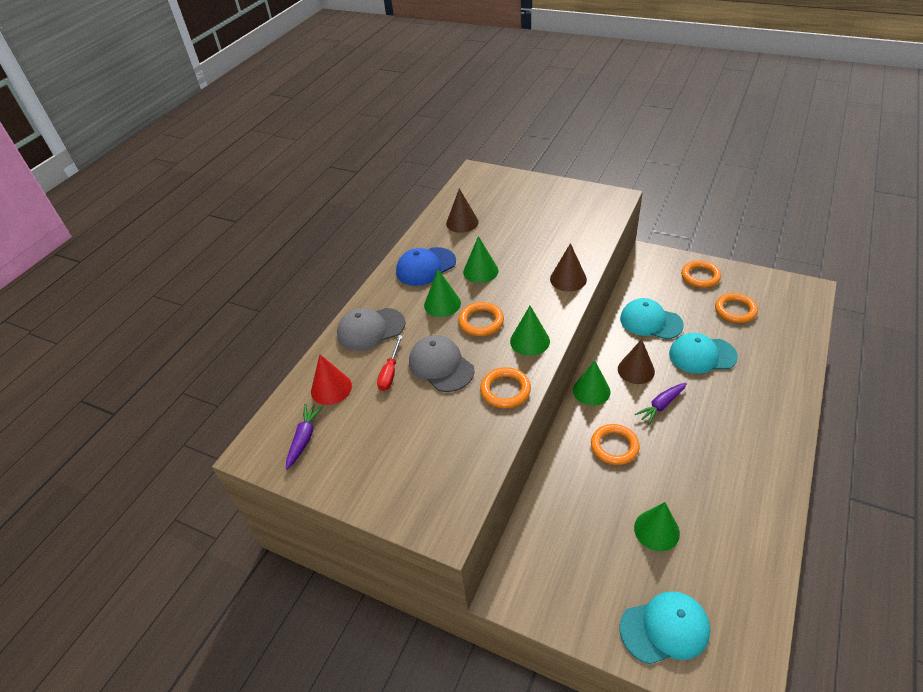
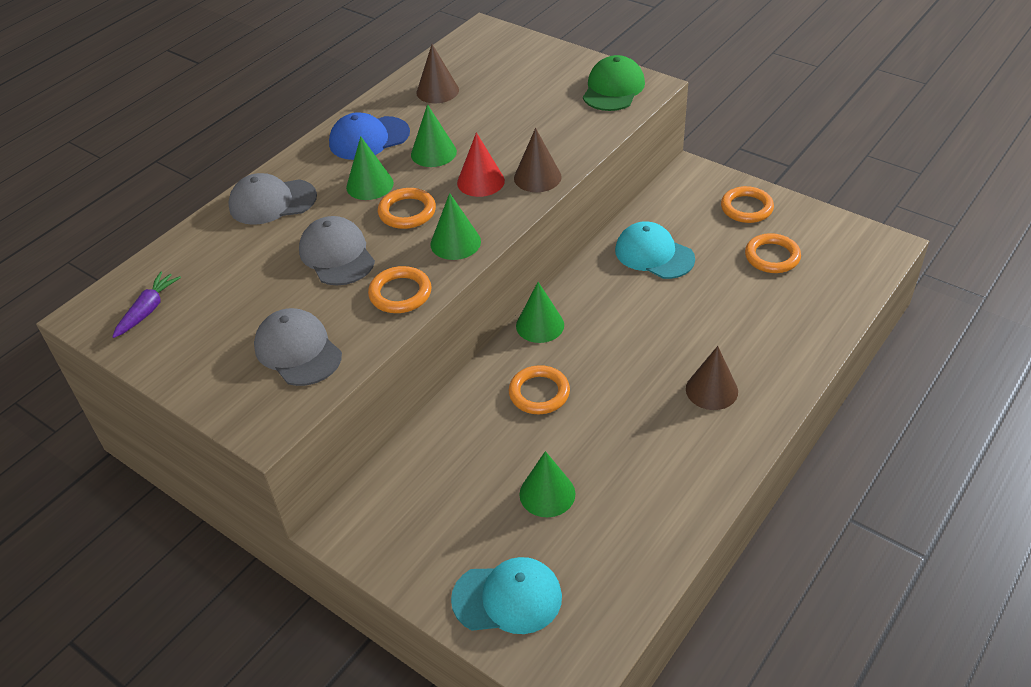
camera: 10 degrees right, 0 degrees up
red cone [311,354,352,405] -> red cone moved to [457,132,505,197]
red screwdriver [377,335,403,391] -> none
brown cone [618,339,655,384] -> brown cone moved to [686,346,738,410]
purple carrot [635,383,687,425] -> none
turquoise cap [669,333,738,374] -> none
none -> grey cap [254,308,342,386]
none -> green cap [583,55,645,111]

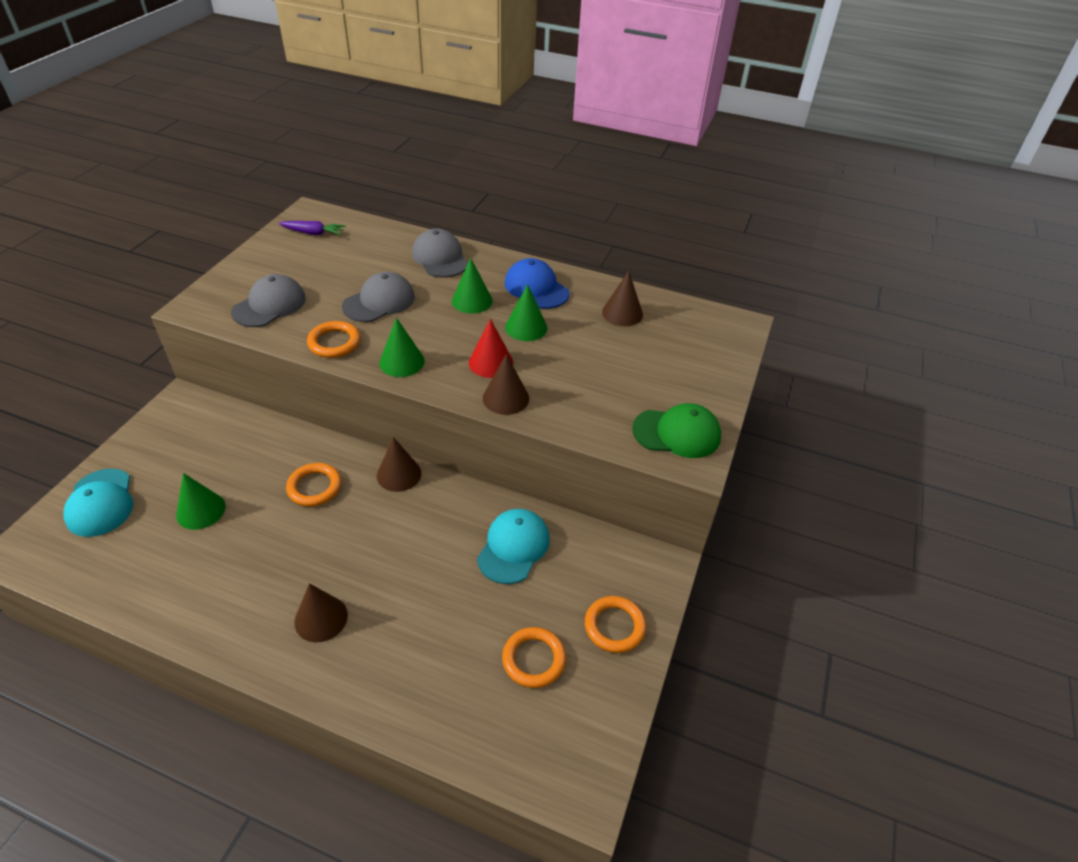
camera: 70 degrees right, 0 degrees up
orange ring [378,188,436,229] -> none
green cone [516,282,564,343] -> brown cone [377,437,421,492]

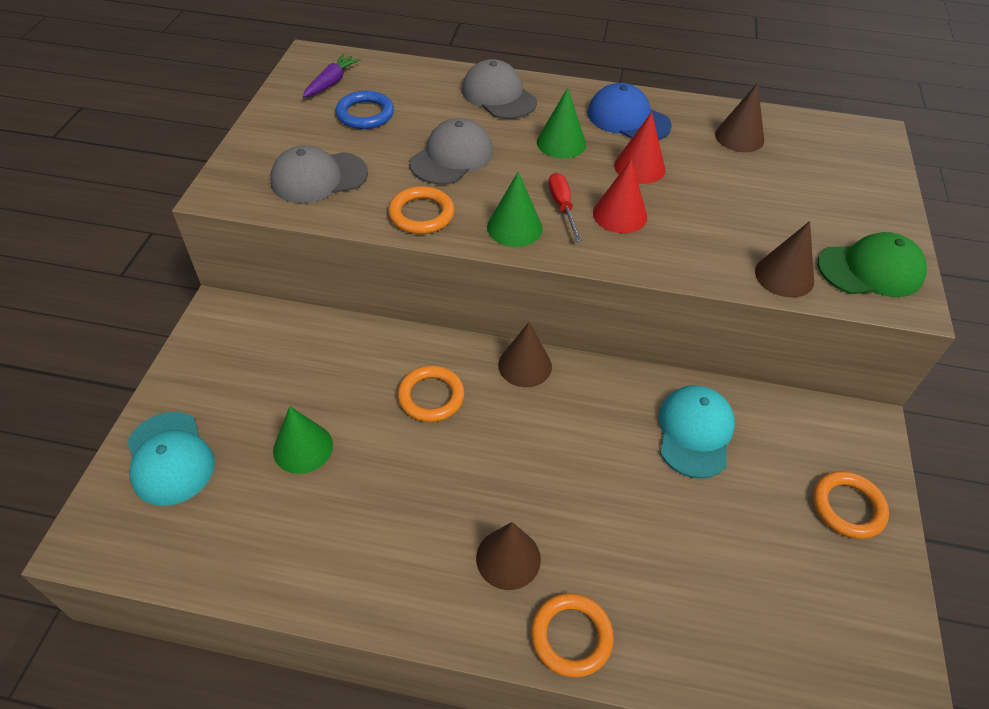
camera: 10 degrees left, 5 degrees up
grey cap [231,274,306,327] -> grey cap turned 135 degrees counterclockwise [270,145,368,203]
purple carrot [279,221,346,235] -> purple carrot turned 60 degrees counterclockwise [303,54,361,97]
brown cone [483,354,529,415] -> brown cone moved to [755,221,814,298]
orange ring [502,627,566,688] -> orange ring moved to [531,593,614,677]
green cone [505,284,547,341] -> red cone [614,112,665,184]
none -> blue ring [336,91,394,129]
none -> red screwdriver [548,173,582,242]

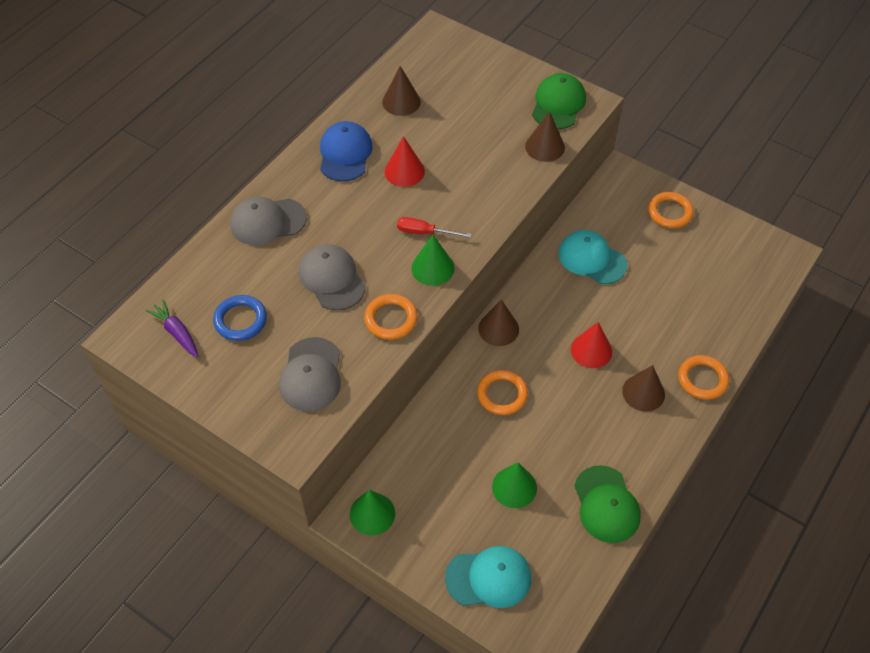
camera: 65 degrees left, 5 degrees up
green cone [537,88,586,159] -> green cone moved to [350,490,395,535]
blue cap [588,83,672,140] -> blue cap turned 120 degrees clockwise [320,121,372,182]
red cone [593,159,647,233] -> red cone moved to [571,322,612,368]
none -> green cap [574,465,641,543]

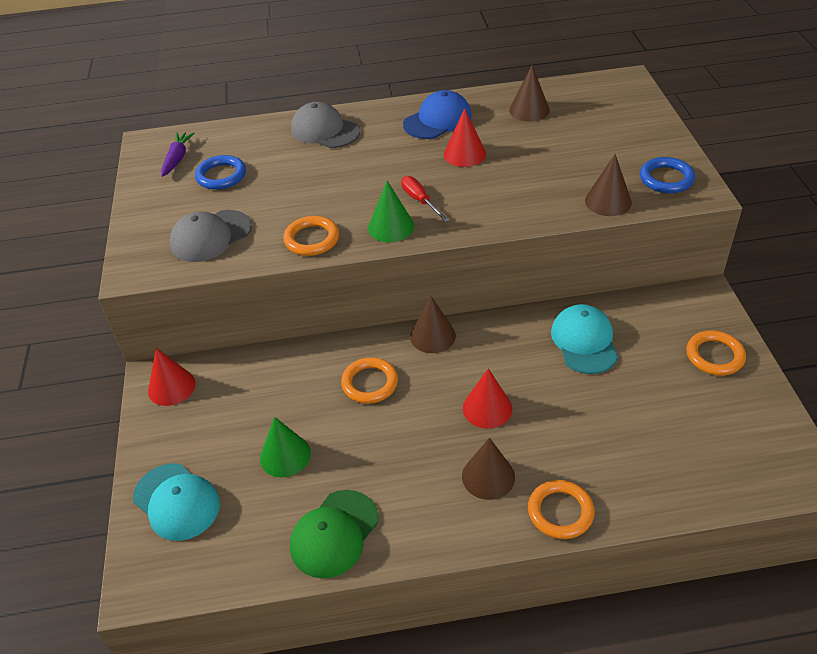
camera: 50 degrees right, 10 degrees down
grey cap [299,244,366,310] -> none
green cone [350,490,395,535] -> red cone [148,348,196,406]
green cap [532,73,586,129] -> blue ring [640,157,695,193]

